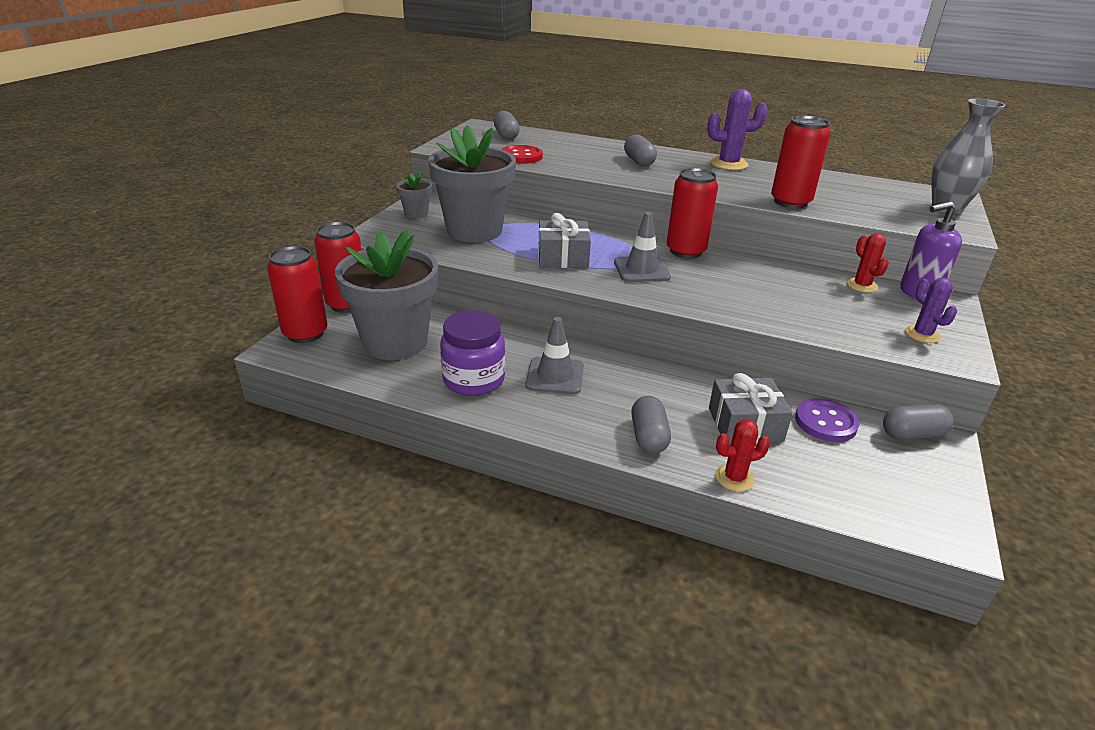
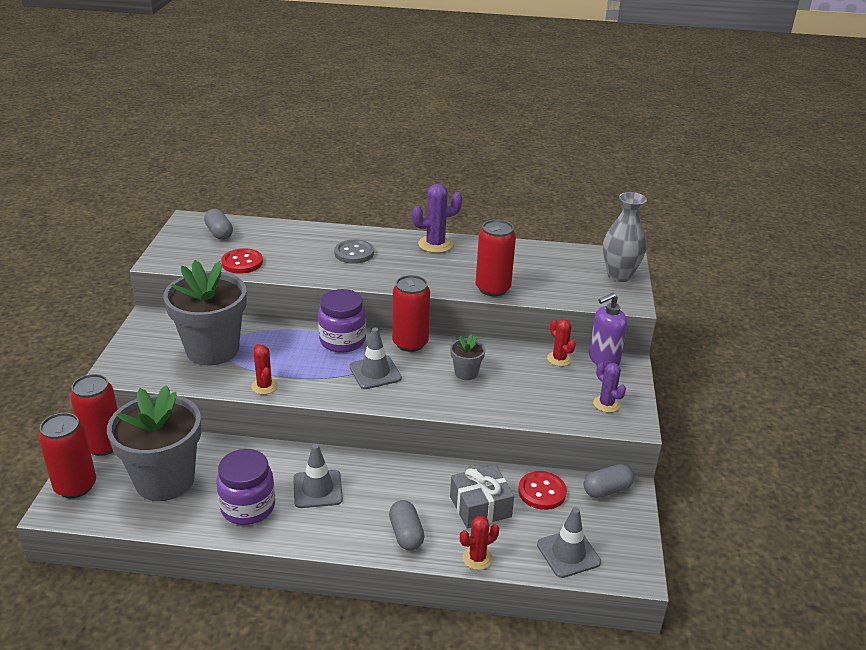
camera: 15 degrees left, 0 degrees up
grey flower pot [396,172,432,219] -> grey flower pot moved to [450,334,486,380]
grey gift [538,213,591,268] -> none
grey capsule [624,134,657,166] -> grey button [334,239,374,264]
purple button [795,398,859,442] -> red button [518,471,567,510]
none -> red cactus [251,344,278,395]
none -> purple jar [318,289,366,353]
none -> grey traffic cone [537,507,601,578]

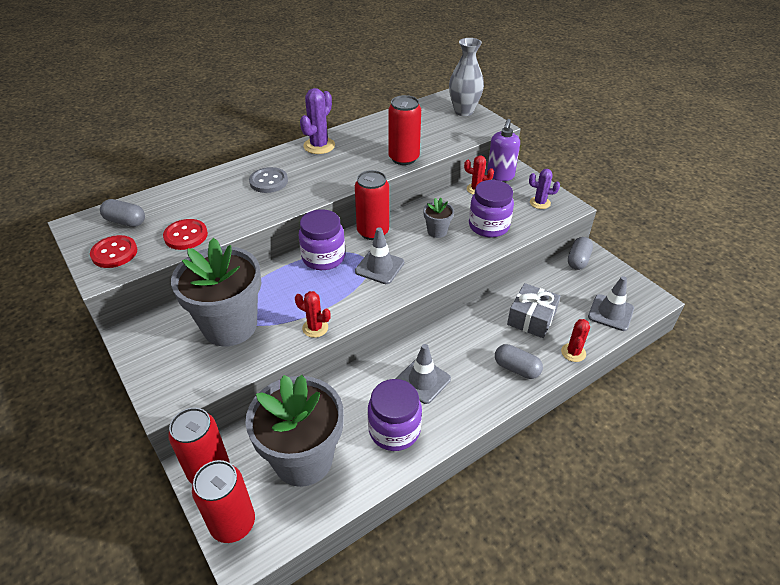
camera: 40 degrees left, 10 degrees up
red button [518,471,567,510] -> red button moved to [90,235,137,268]
none -> purple jar [469,180,514,237]

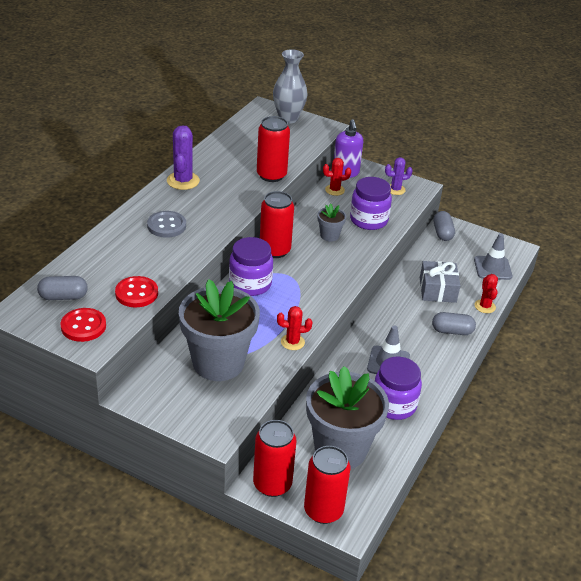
camera: 30 degrees left, 5 degrees down
grey traffic cone [355,227,404,284] -> none

